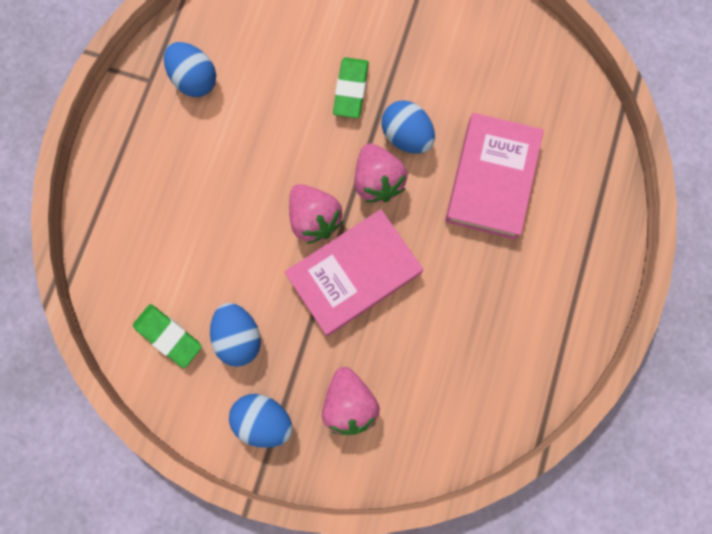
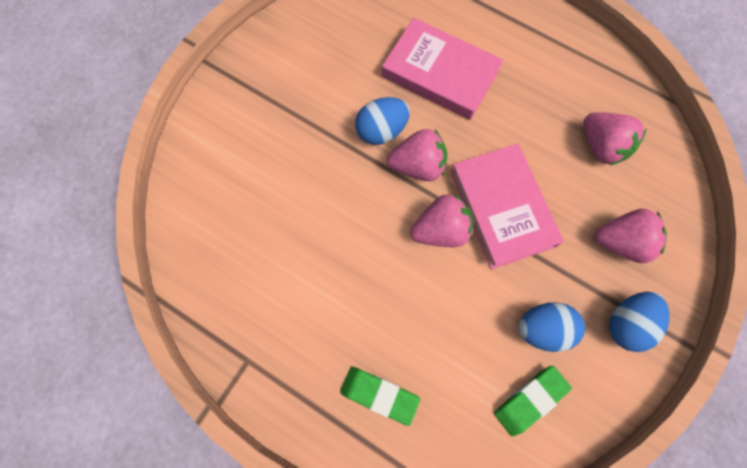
camera: 75 degrees left, 5 degrees down
blue egg [164,42,216,97] -> none
green eraser [333,57,369,118] -> green eraser moved to [340,367,420,426]
none -> pink strawberry [583,112,647,166]

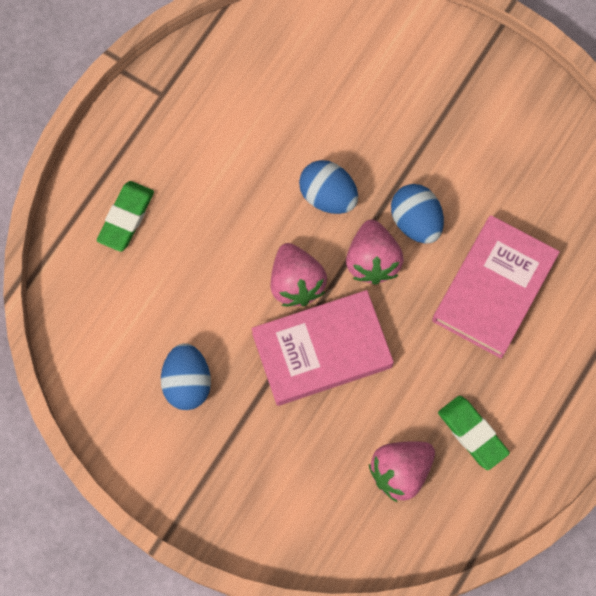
camera: 90 degrees right, 0 degrees up
green eraser [494,366,572,436] -> green eraser moved to [438,396,510,470]
pink strawberry [595,209,667,263] -> none
blue egg [609,292,670,352] -> blue egg moved to [299,160,358,214]

